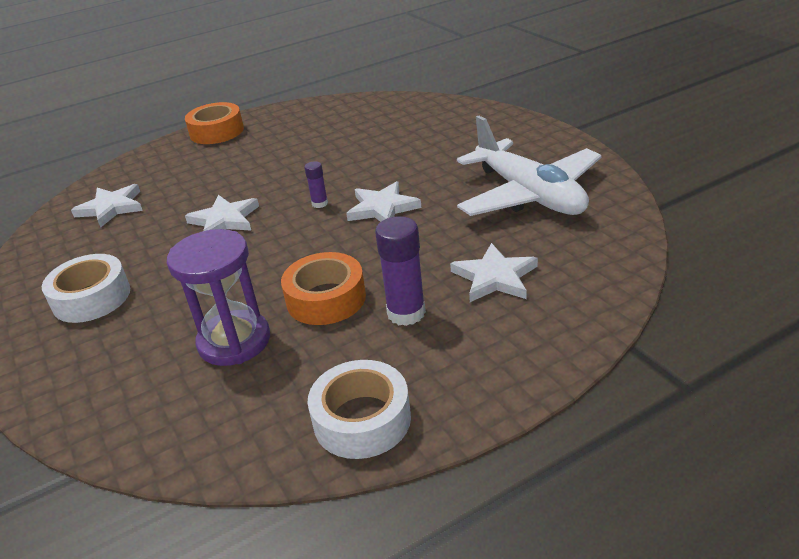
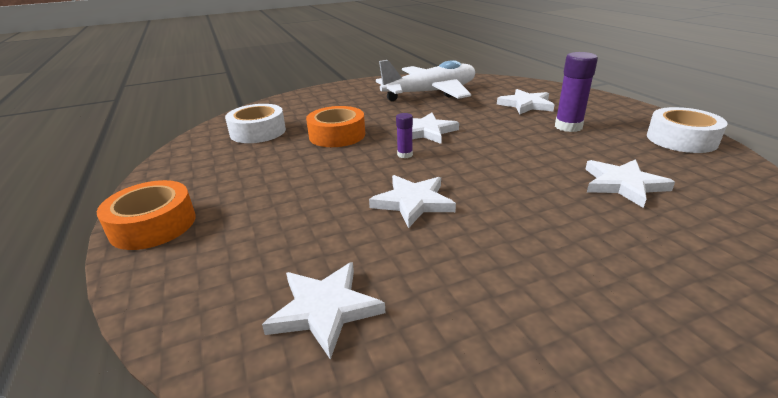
camera: 85 degrees left, 5 degrees down
white tape [42,254,130,323] -> white tape moved to [225,104,286,143]
purple hourglass [167,229,270,366] -> white star [585,159,675,208]
orange tape [281,252,366,325] -> orange tape moved to [306,106,365,147]

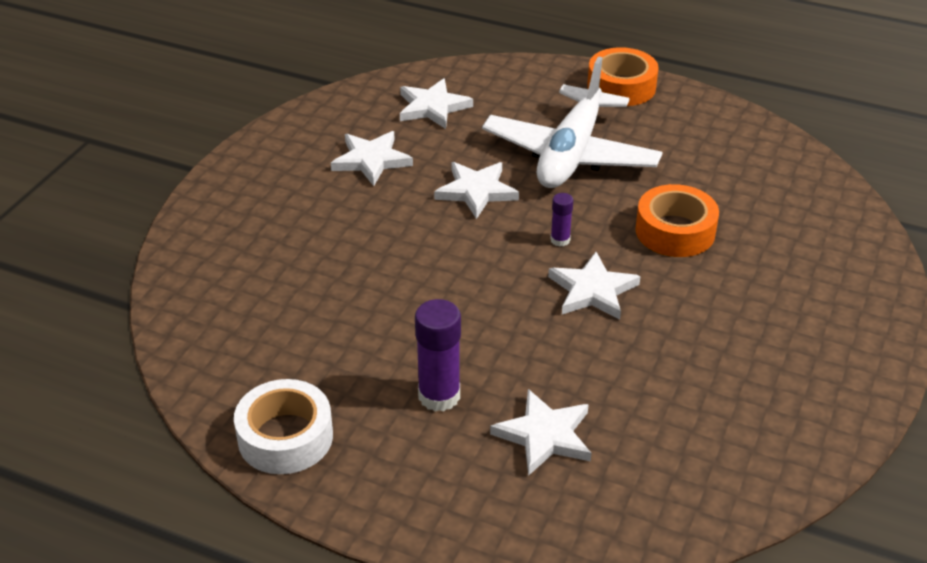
camera: 135 degrees right, 10 degrees up
white tape [225,104,286,143] -> none
white plane [376,60,475,101] -> white plane moved to [482,56,663,188]
white star [585,159,675,208] -> white star moved to [331,131,413,186]

